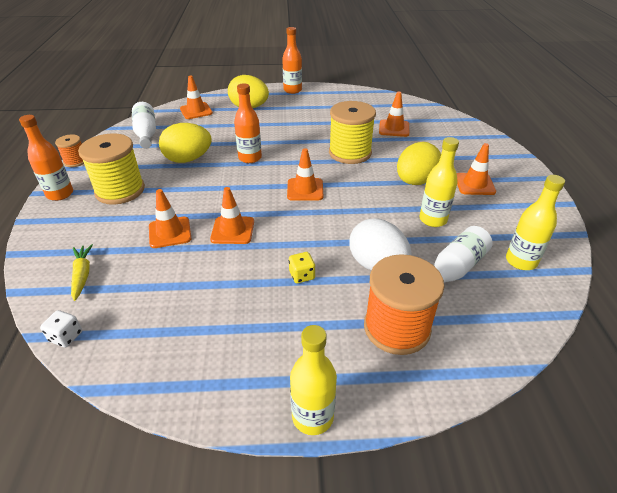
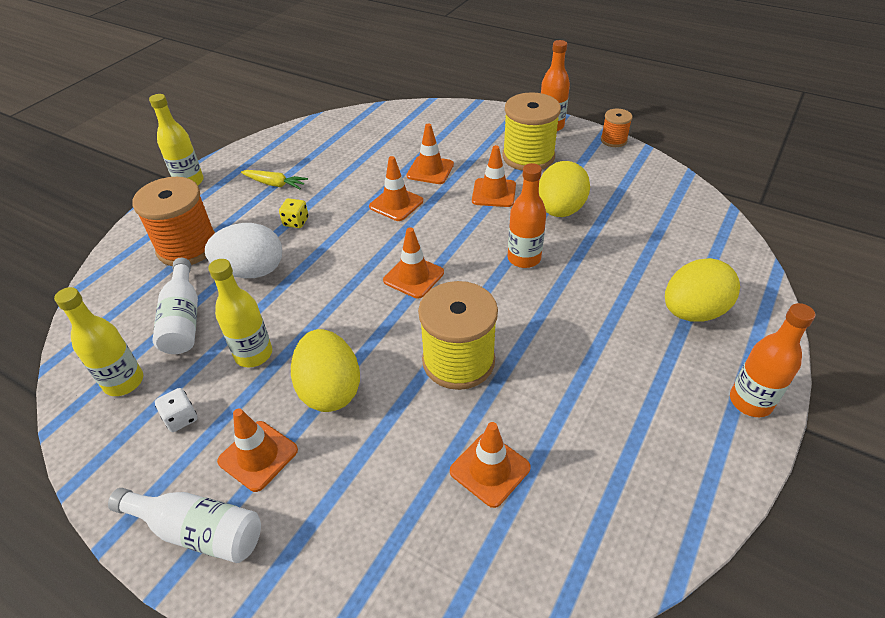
camera: 125 degrees right, 5 degrees up
white dice [40,310,82,347] -> white dice moved to [155,388,197,432]
yellow carrot [71,244,93,301] -> yellow carrot moved to [241,170,308,189]
white bottle [132,102,156,149] -> white bottle moved to [108,488,261,563]
orange traffic cone [180,75,213,119] -> orange traffic cone moved to [472,145,516,207]

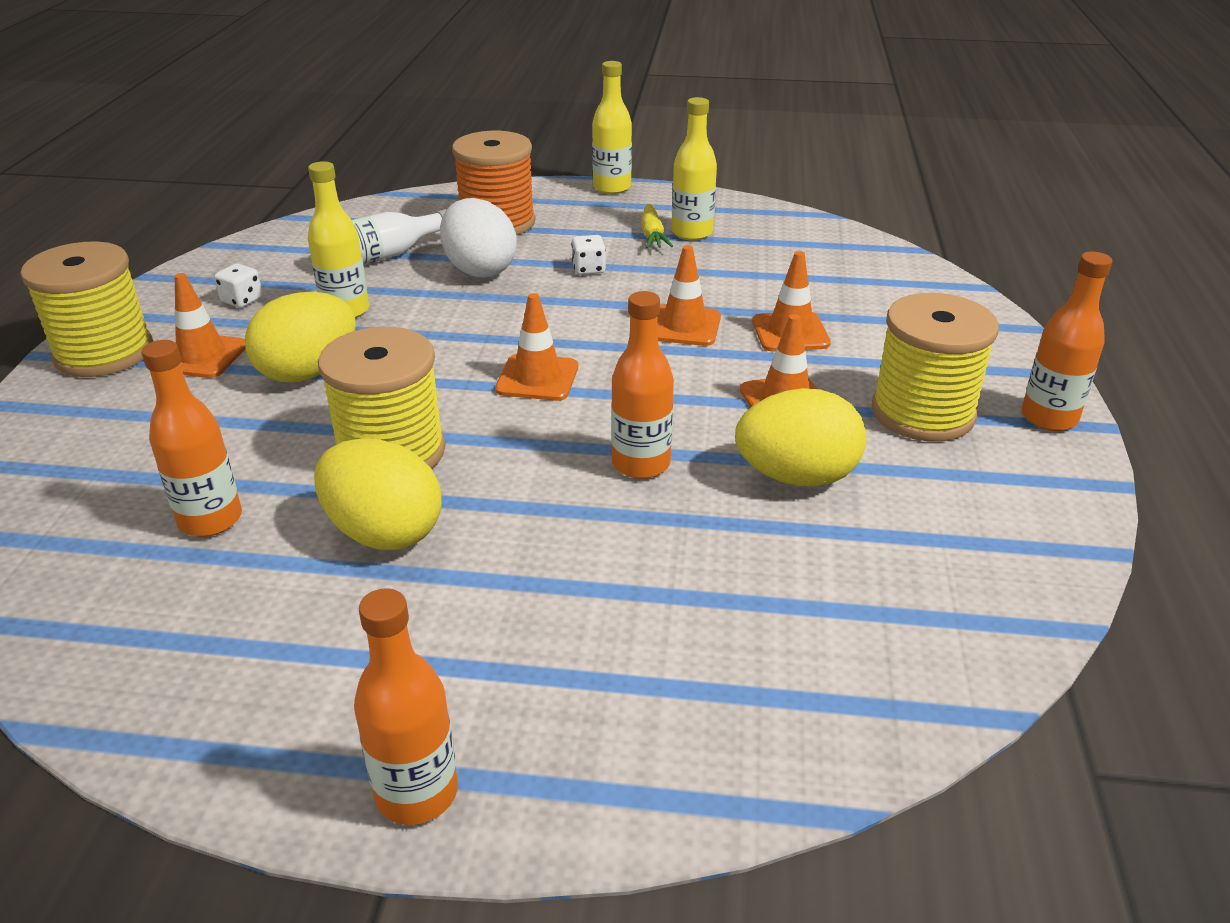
camera: 65 degrees right, 10 degrees down
yellow bottle [54,287,143,396] -> yellow bottle moved to [672,97,717,241]
white bottle [108,488,261,563] -> yellow spool [20,241,153,377]
yellow dice [279,198,309,228] -> white dice [571,235,606,275]
orange traffic cone [450,422,531,508] -> orange bottle [142,340,242,537]
orange spool [601,109,633,147] -> none
yellow egg [665,258,740,321] -> yellow egg moved to [314,438,442,550]

